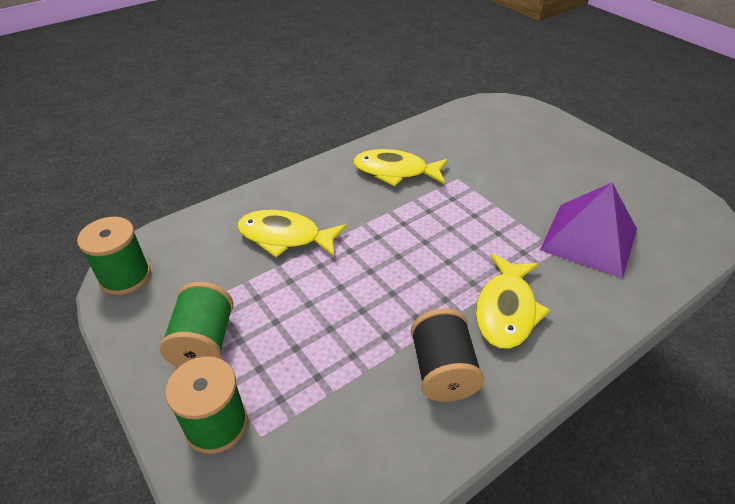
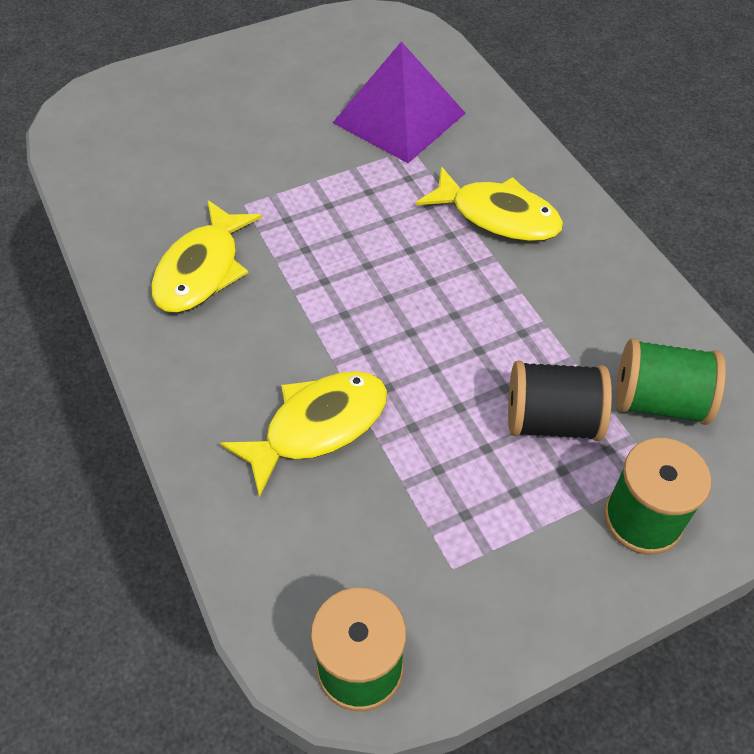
camera: 80 degrees left, 10 degrees up
green spool [160,282,234,367] -> green spool moved to [616,338,726,425]
yellow fish [237,210,347,257] -> yellow fish turned 150 degrees counterclockwise [220,371,387,498]
black spool [411,308,484,402] -> black spool moved to [508,361,612,441]

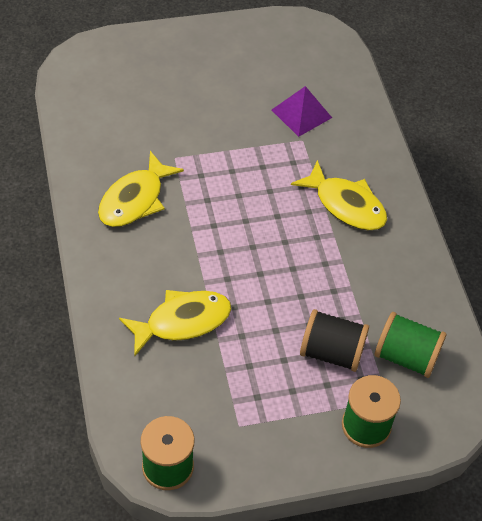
camera: 10 degrees right, 0 degrees up
purple pyramid [333,41,466,163] -> purple pyramid [272,86,332,137], size x0.62

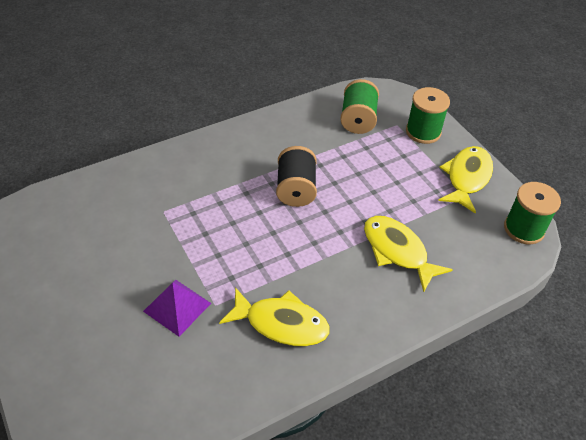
camera: 105 degrees left, 5 degrees down
purple pyramid [272,86,332,137] -> purple pyramid moved to [143,280,211,337]
yellow fish [291,160,387,230] -> yellow fish moved to [438,146,493,213]
black spool [300,309,369,372] -> black spool moved to [276,146,317,207]

